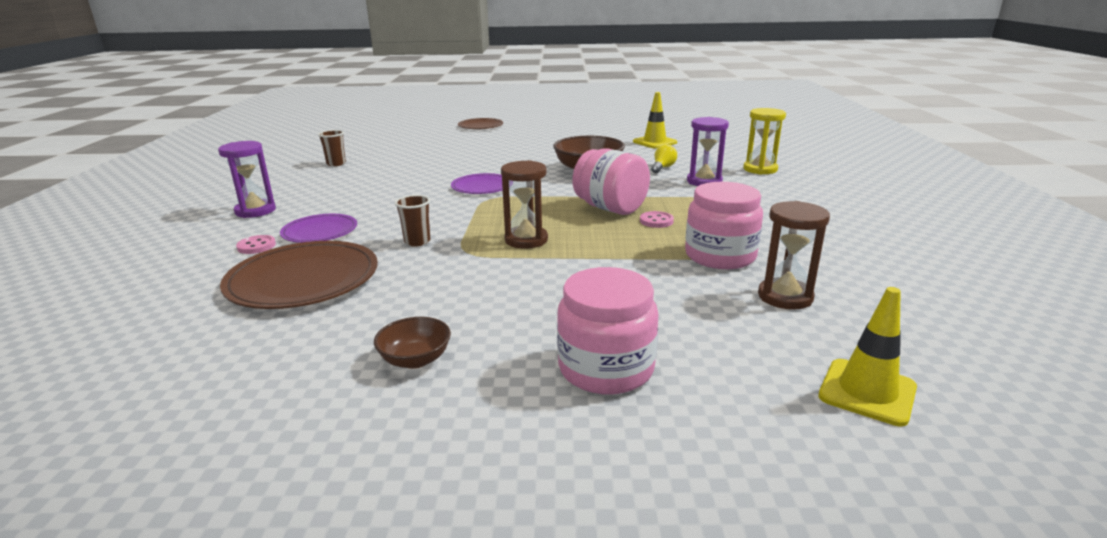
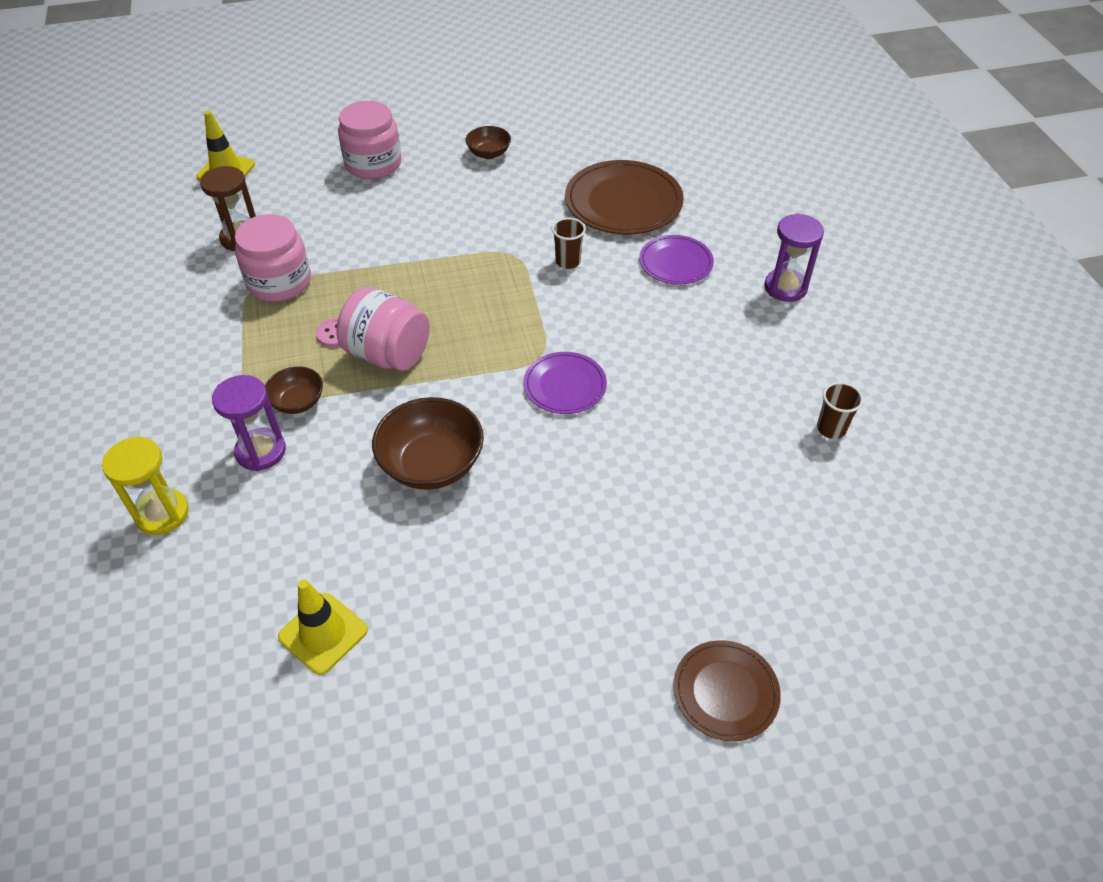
camera: 165 degrees right, 25 degrees up
pink button [236,235,276,254] -> none
brown hourglass [501,160,548,249] -> none
yellow light bulb [651,144,677,173] -> none
none -> brown bowl [265,367,323,414]

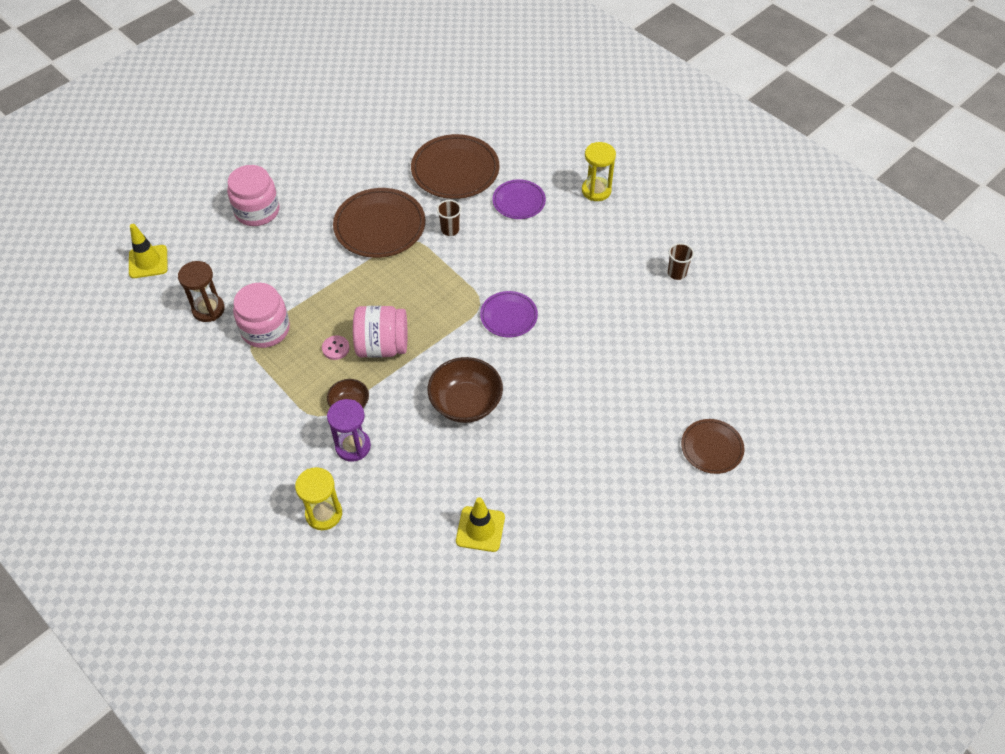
camera: 30 degrees left, 5 degrees up
brown bowl [466,126,511,159] -> none
purple hourglass [764,213,824,302] -> yellow hourglass [582,142,616,201]
none -> brown plate [333,188,425,258]

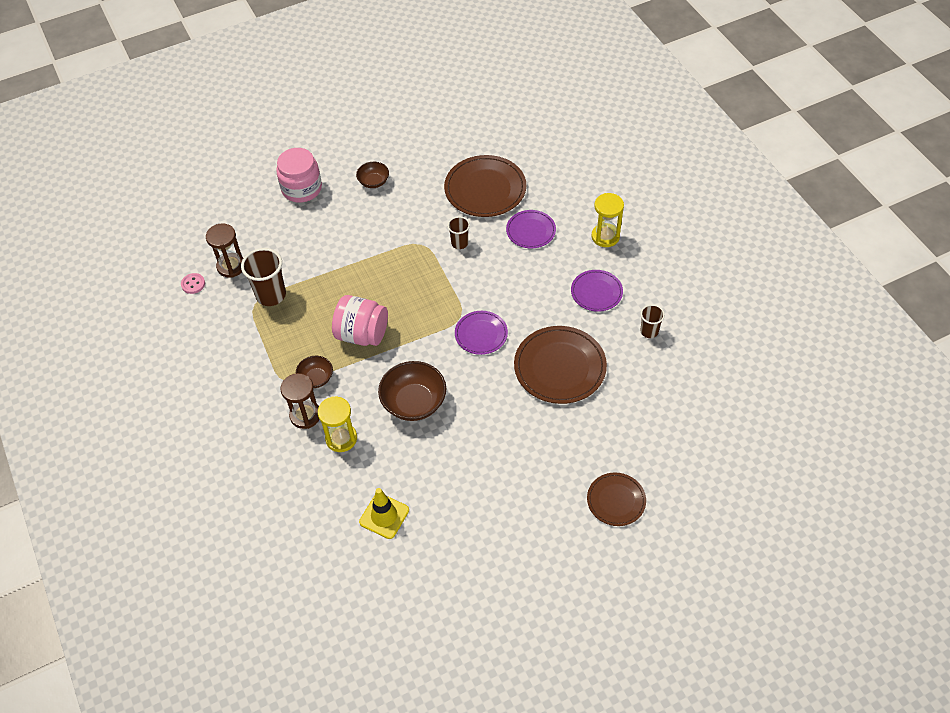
camera: 20 degrees right, 0 degrees up
yellow traffic cone [129,224,168,278] -> none
pink jar [233,283,290,348] -> brown cup [241,248,286,306]
yellow hourglass [295,467,342,530] -> yellow hourglass moved to [318,396,357,452]
pink button [322,336,350,360] -> pink button moved to [181,273,205,294]
purple hourglass [327,399,371,462] -> brown hourglass [281,373,319,429]
brown plate [333,188,425,258] -> brown plate moved to [514,326,607,404]
none -> brown bowl [356,162,389,188]
none -> purple plate [571,270,623,312]

